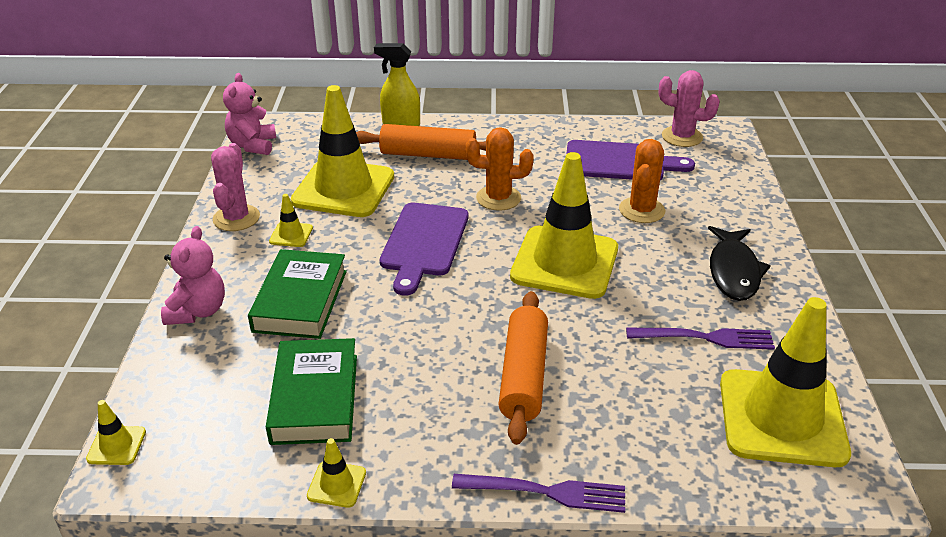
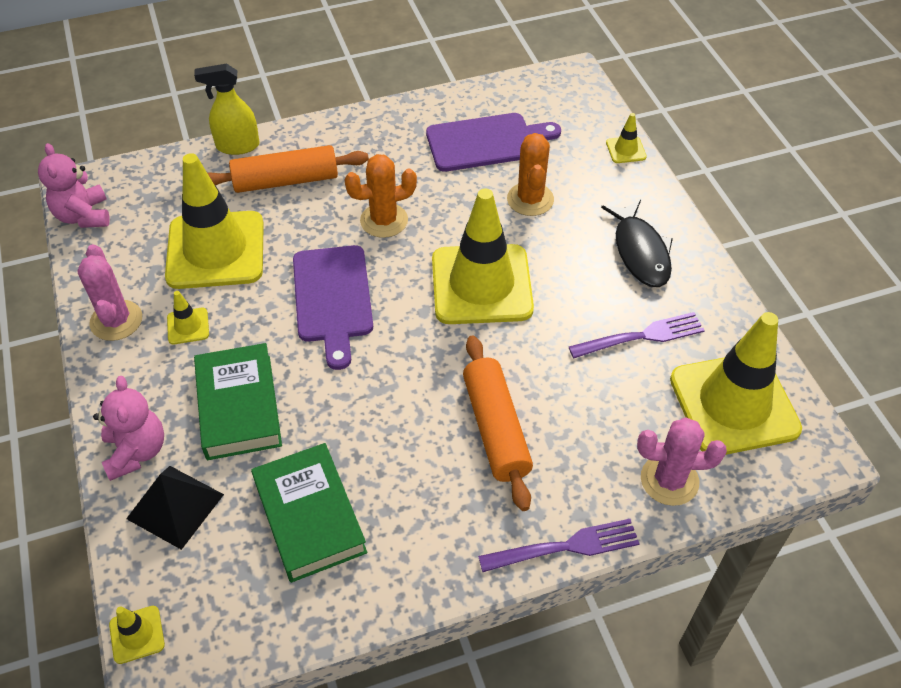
camera: 20 degrees left, 15 degrees up
yellow traffic cone [307,438,366,508] -> yellow traffic cone moved to [606,113,647,163]
pink cactus [659,70,720,147] -> pink cactus moved to [637,418,727,506]
none -> black pyramid [126,466,224,550]

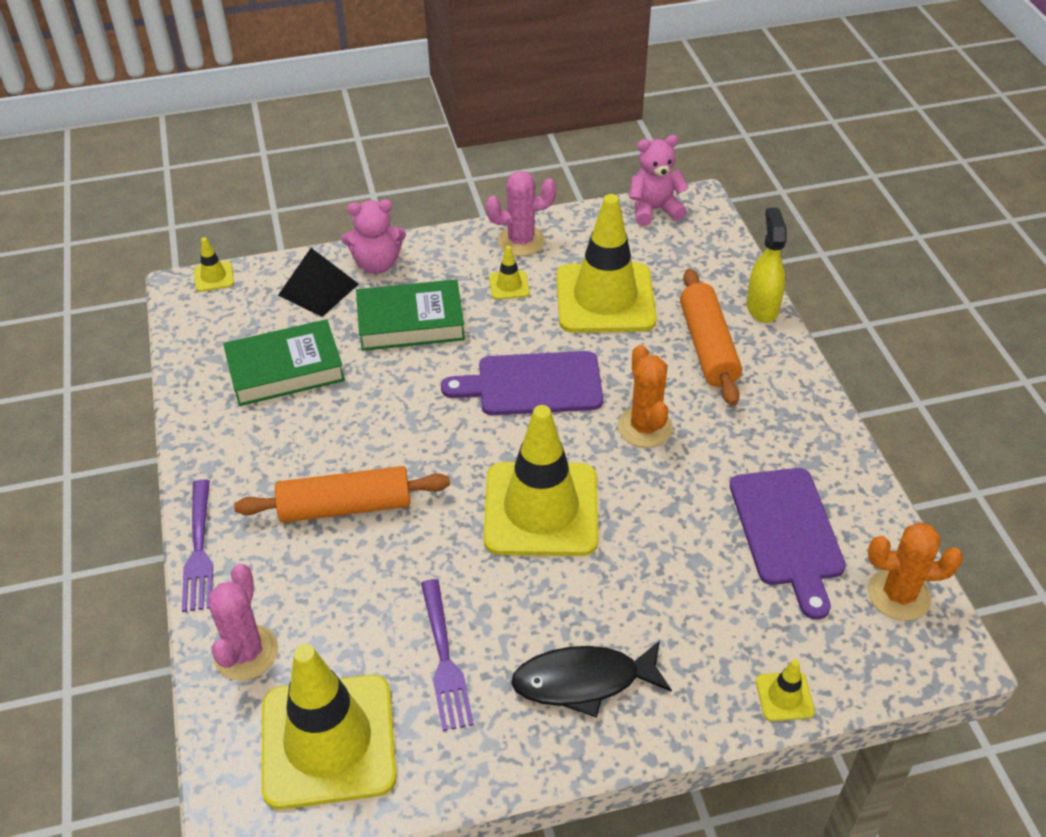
camera: 95 degrees right, 5 degrees down
orange cactus [507,133,554,216] -> orange cactus moved to [868,522,963,621]

